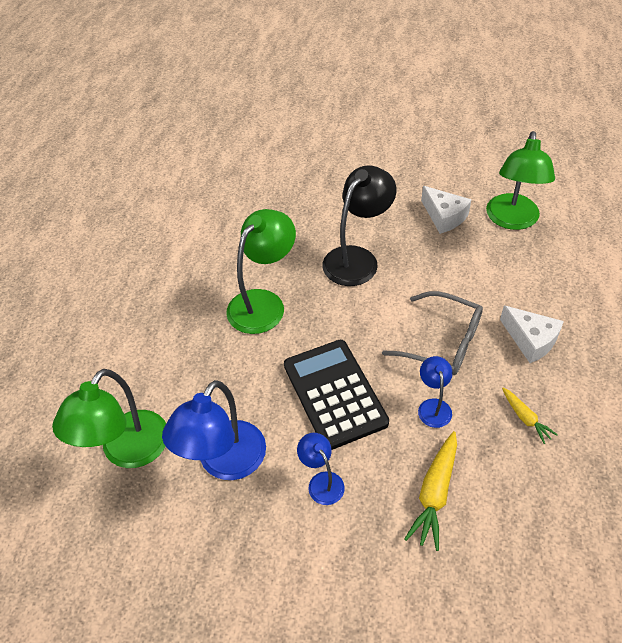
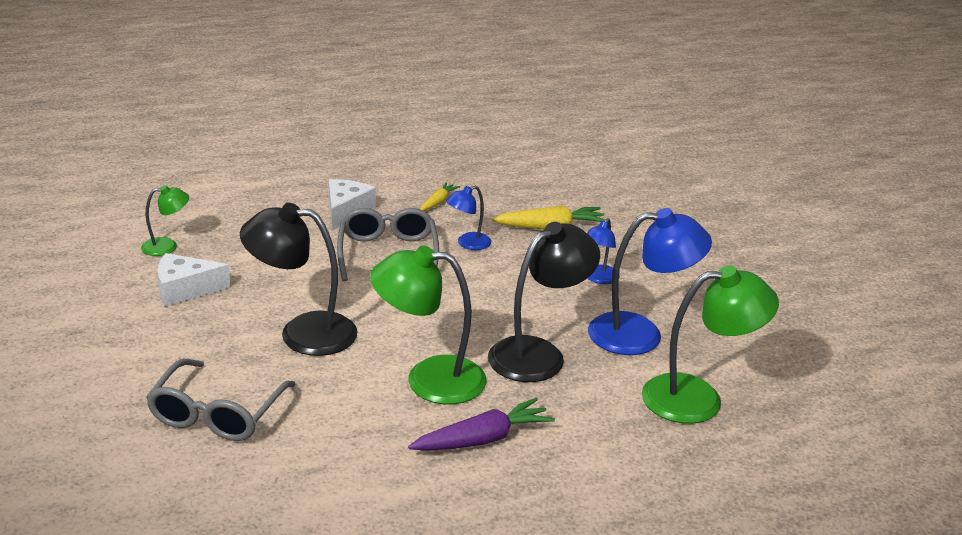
camera: 125 degrees left, 20 degrees down
black calculator [284,340,389,450] -> none
white cheese [421,186,472,234] -> white cheese turned 120 degrees counterclockwise [157,253,230,307]
green lamp [486,131,555,230] -> green lamp [141,185,189,256], size x0.52
none -> grey glasses [146,359,296,441]
none -> purple carrot [408,398,555,451]
none -> black lamp [488,222,600,382]

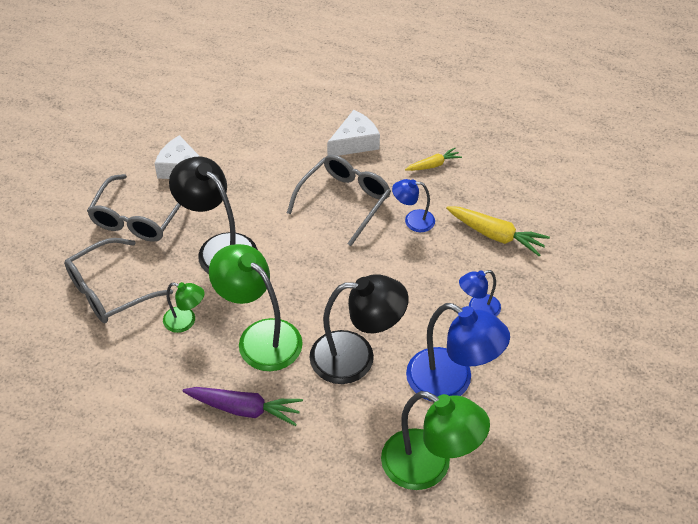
camera: 40 degrees right, 20 degrees up
green lamp [141,185,189,256] -> green lamp moved to [163,282,205,333]
none -> grey glasses [87,174,181,242]

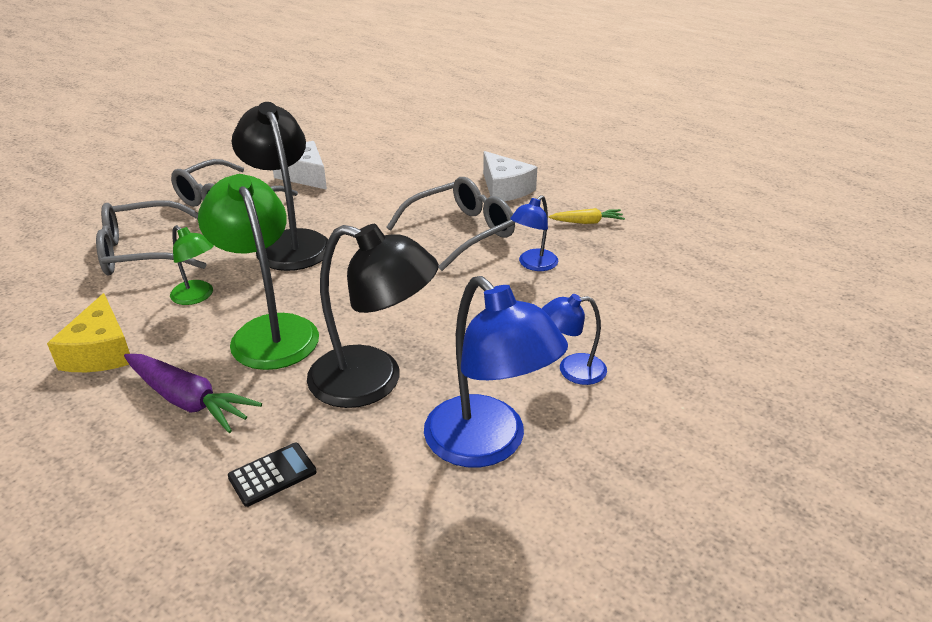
camera: 20 degrees right, 15 degrees down
white cheese [327,110,380,156] -> white cheese turned 75 degrees clockwise [483,151,537,201]
green lamp [381,391,490,490] -> none
blue lamp [392,179,435,232] -> blue lamp turned 75 degrees counterclockwise [510,195,558,271]
yellow carrot [446,206,550,256] -> none
none -> yellow cheese [47,293,130,372]
none -> black calculator [228,443,317,507]

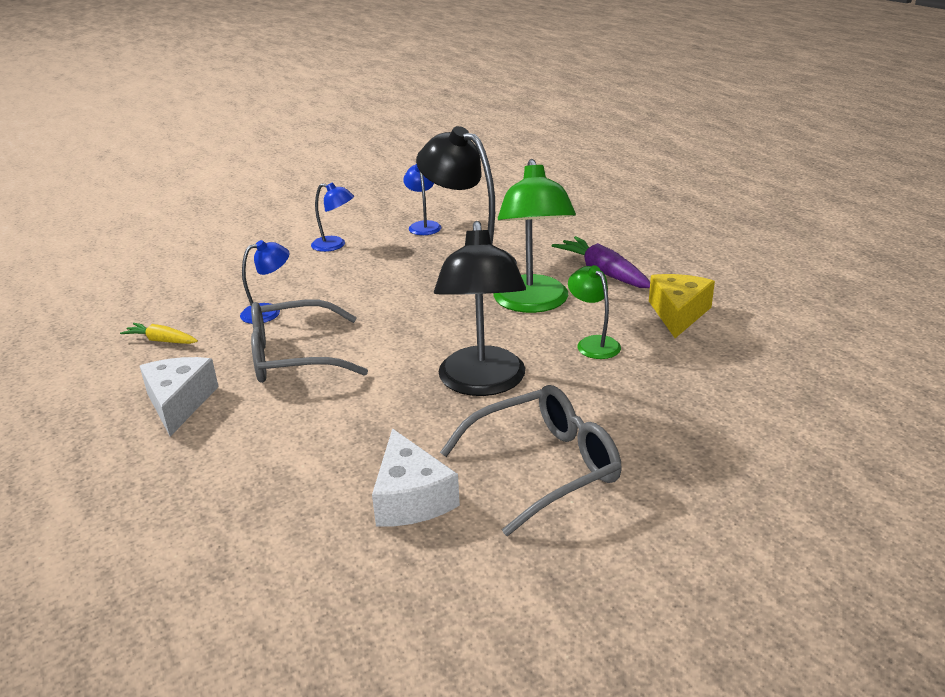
camera: 155 degrees left, 5 degrees down
grey glasses [96,200,206,275] -> none
black calculator [228,443,317,507] -> none
blue lamp [424,276,568,467] -> blue lamp [403,164,441,235], size x0.52

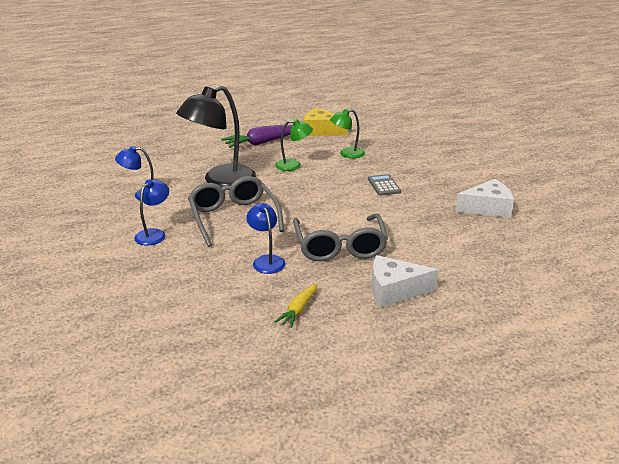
camera: 85 degrees left, 0 degrees up
black lamp [434,221,526,396] -> grey calculator [368,174,401,196]
grey glasses [440,385,622,536] -> grey glasses moved to [188,176,284,247]
green lamp [493,159,576,313] -> green lamp [275,119,313,171], size x0.52

